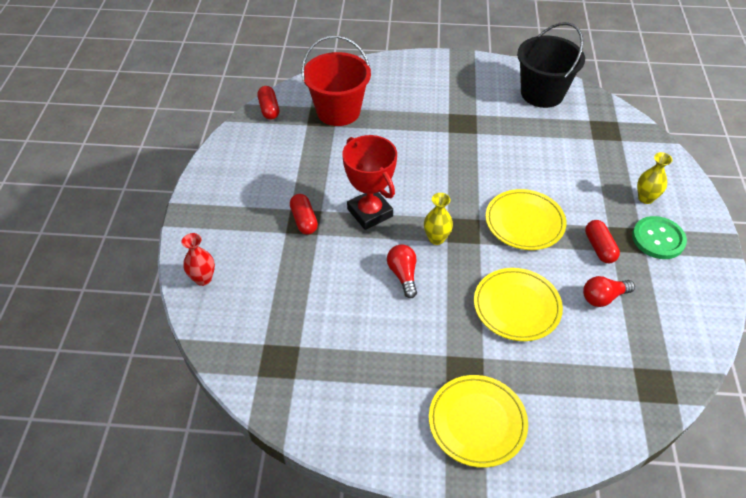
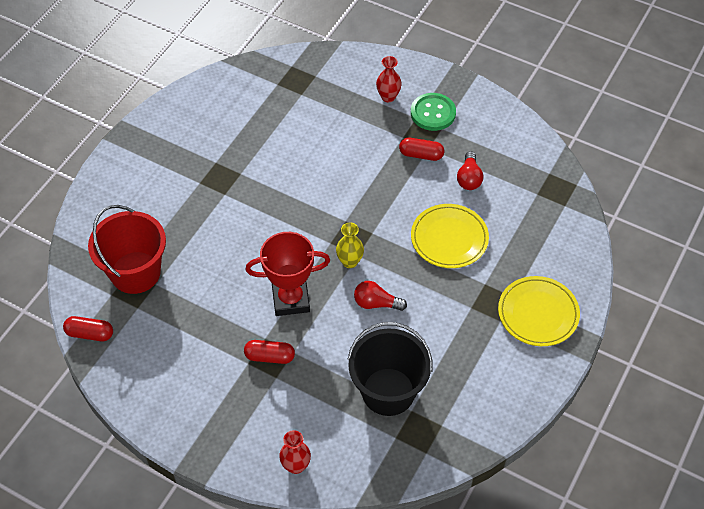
camera: 65 degrees left, 5 degrees up
yellow plate [485,189,566,250] -> none
black bucket [517,22,585,108] -> black bucket moved to [348,322,432,416]
yellow vase [637,152,673,204] -> red vase [376,56,402,102]

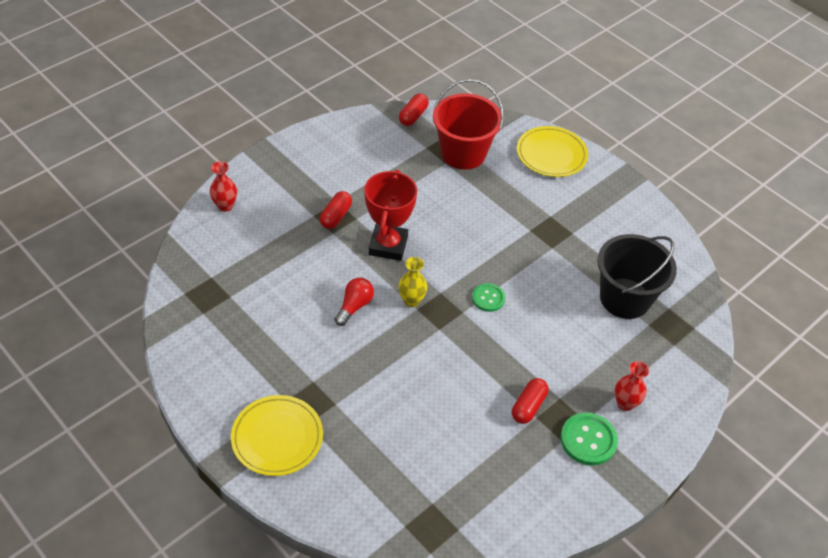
camera: 105 degrees right, 5 degrees down
black bucket [348,322,432,416] -> black bucket moved to [597,234,677,319]
yellow plate [411,204,489,268] -> yellow plate moved to [517,126,588,177]
red light bulb [457,151,483,190] -> none
none -> green button [472,283,505,312]

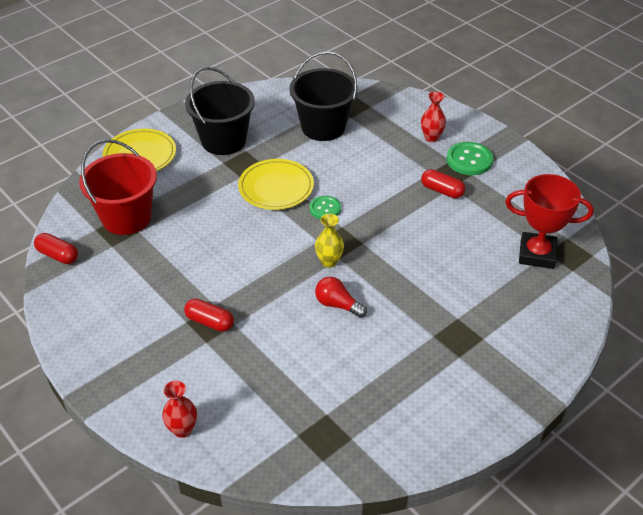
camera: 85 degrees left, 5 degrees down
yellow plate [231,395,323,476] -> yellow plate moved to [238,159,314,210]
red trophy [364,170,417,261] -> red trophy moved to [505,174,594,269]
none -> black bucket [185,67,255,155]

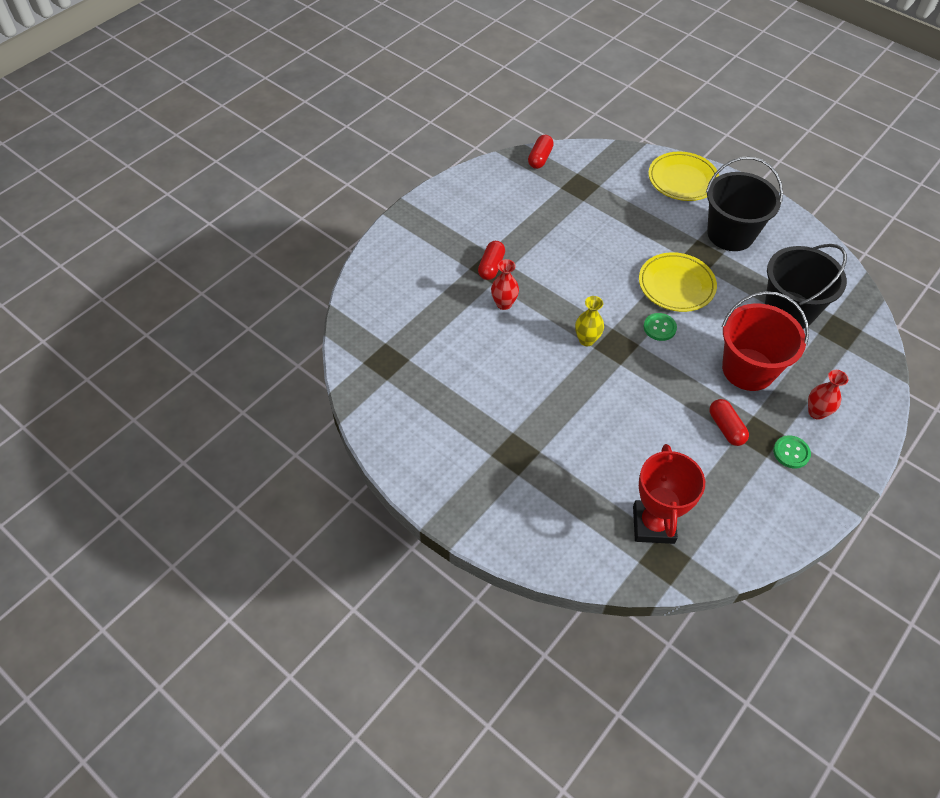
camera: 80 degrees right, 10 degrees up
red bucket [79,139,157,235] -> red bucket moved to [722,291,809,391]
red vase [162,381,197,438] -> red vase moved to [491,259,519,310]
red light bulb [315,277,367,318] -> none
red capsule [421,169,465,198] -> red capsule turned 45 degrees counterclockwise [709,399,749,446]
green button [446,142,493,175] -> green button [773,435,811,468], size x0.65

